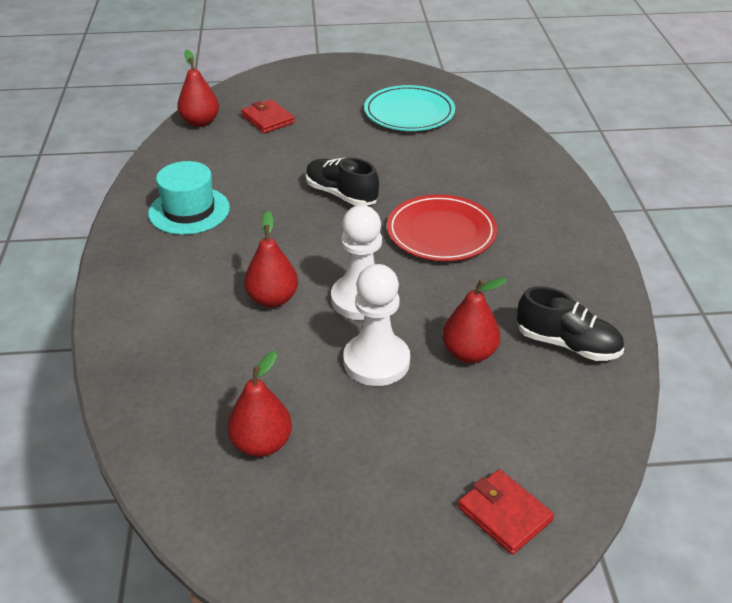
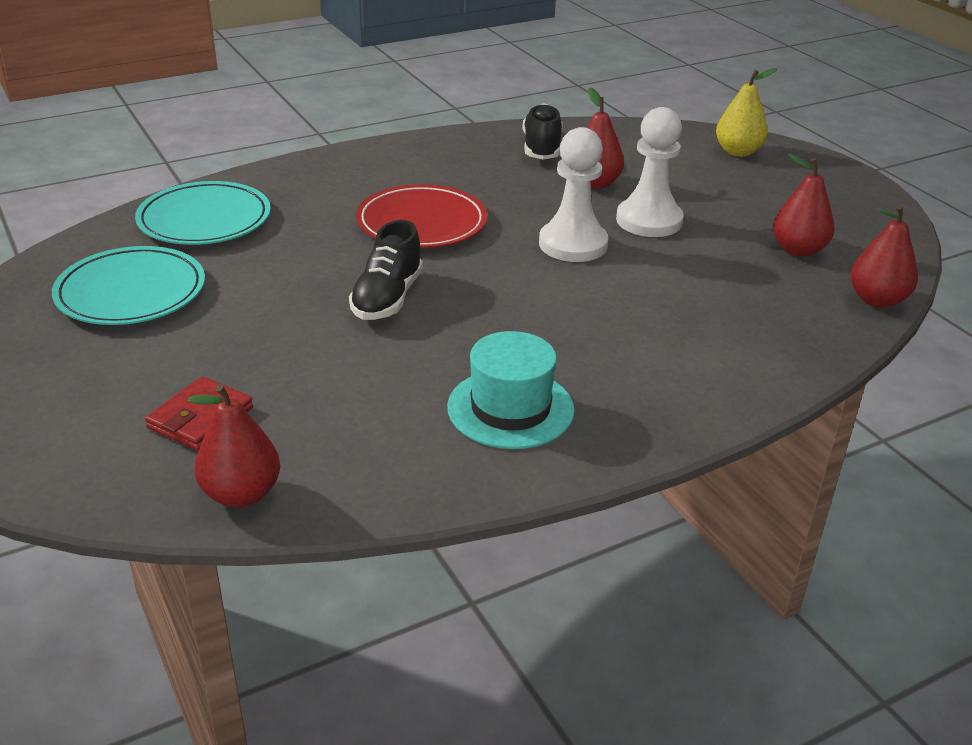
camera: 115 degrees left, 5 degrees down
red pear [244,211,298,308] -> red pear moved to [851,205,918,308]
red wallet [458,469,554,555] -> yellow pear [716,68,777,157]
none -> turquoise plate [135,181,271,245]

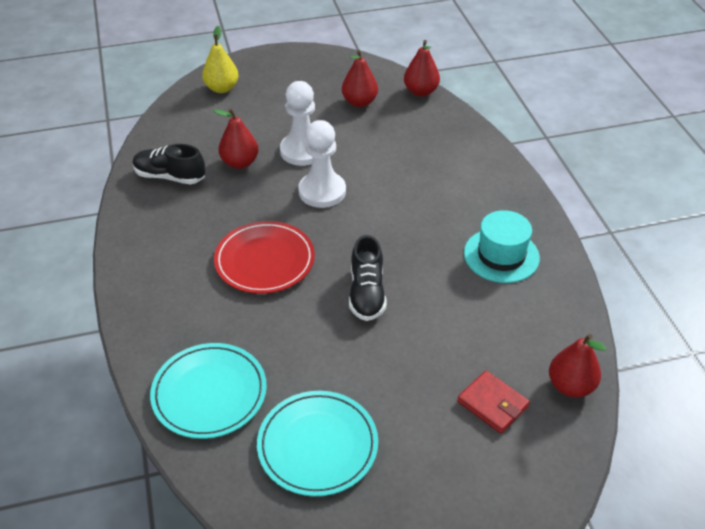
camera: 75 degrees left, 10 degrees up
black shoe [349,220,423,320] -> black shoe turned 60 degrees clockwise [349,235,386,321]

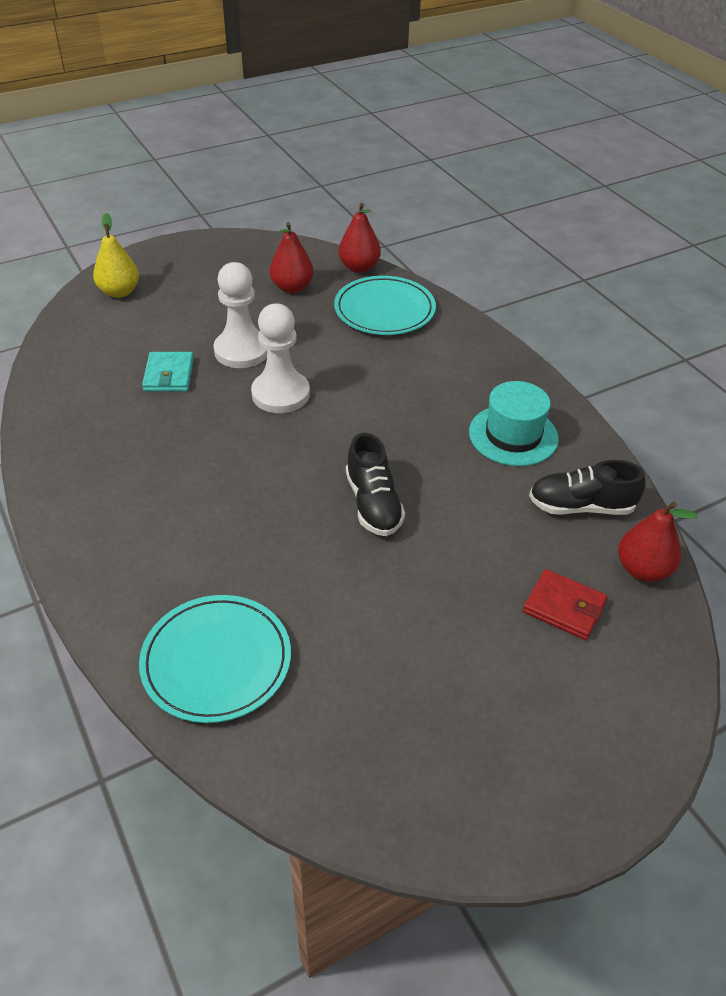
camera: 15 degrees left, 0 degrees up
black shoe [133,144,205,184] -> black shoe moved to [529,460,645,515]
red pear [213,108,258,169] -> turquoise wallet [142,352,194,391]
red plate [214,221,315,294] -> none
turquoise plate [257,391,378,496] -> turquoise plate moved to [334,276,436,335]

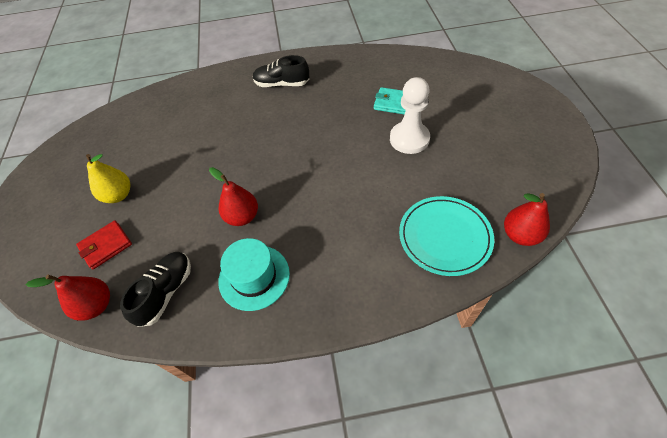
camera: 115 degrees right, 10 degrees up
yellow pear [93,213,139,298] -> yellow pear moved to [86,154,131,203]
turquoise plate [139,595,291,723] -> none
white pawn [251,304,310,413] -> none
red pear [270,222,314,293] -> red pear moved to [209,167,258,226]
black shoe [346,433,405,536] -> black shoe moved to [253,55,309,87]

